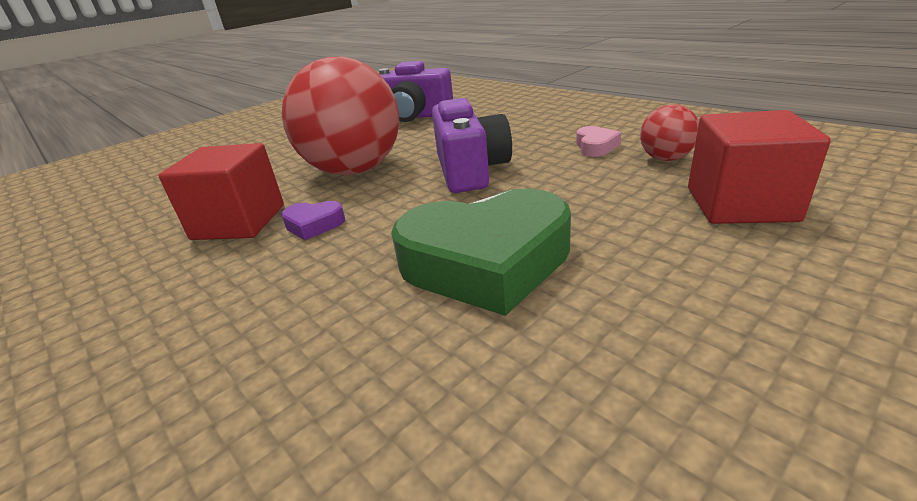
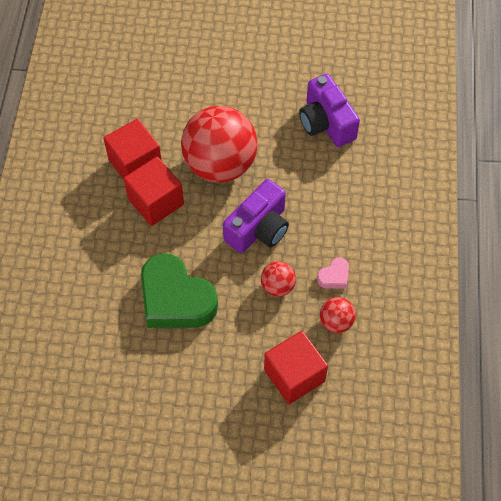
camera: 45 degrees right, 30 degrees up
purple heart [281,201,345,240] -> red cube [124,157,184,226]
none -> red ball [261,261,296,297]

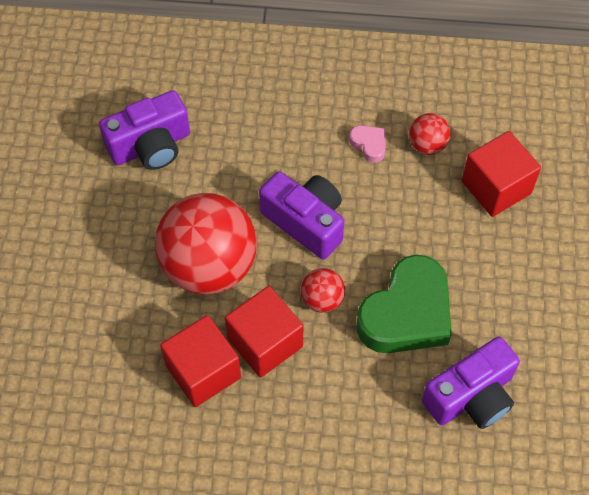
camera: 90 degrees left, 0 degrees up
red ball [261,261,296,297] -> red ball moved to [301,268,345,313]
none -> purple camera [422,337,520,429]

